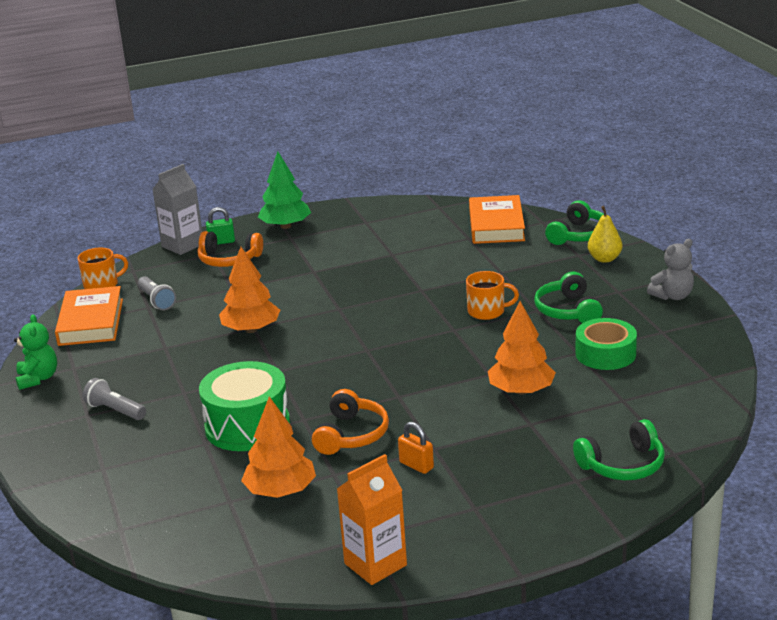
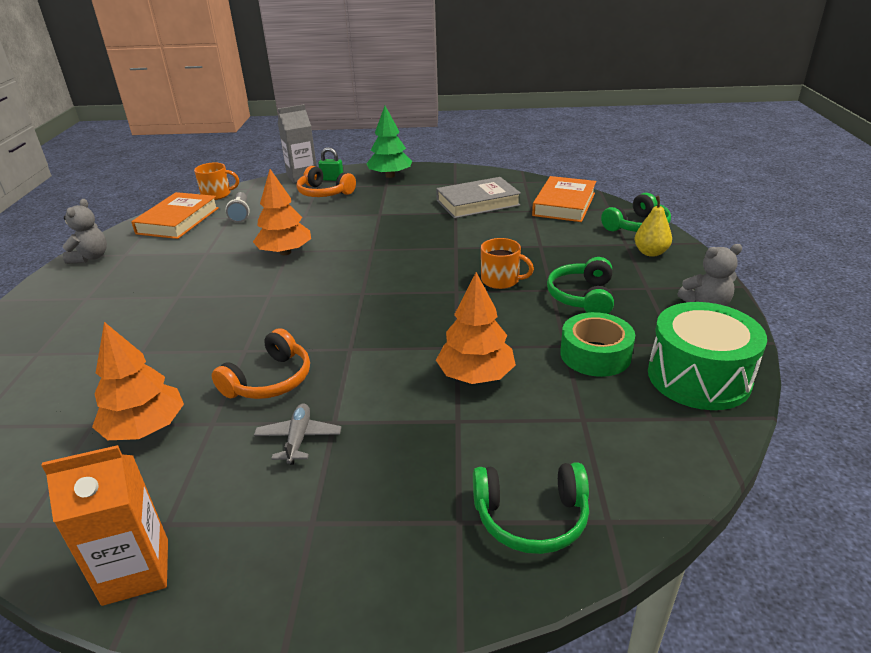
camera: 20 degrees right, 5 degrees up
green teddy bear [14,314,57,390] -> grey teddy bear [62,199,107,264]
grey flashlight [83,378,146,420] -> none
green drum [199,361,290,451] -> green drum moved to [648,302,767,410]
orange padlock [398,422,434,474] -> grey plane [254,403,341,465]
none -> grey book [436,177,521,219]

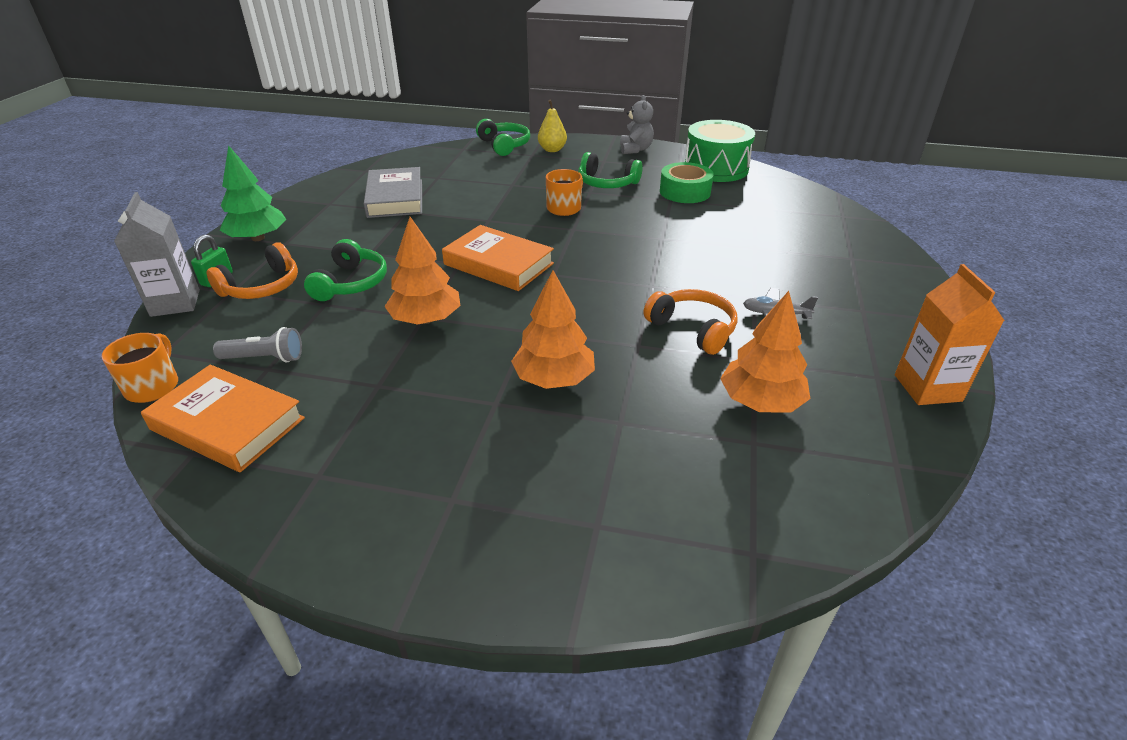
camera: 80 degrees left, 5 degrees up
grey teddy bear [62,199,107,264] -> none
orange tree [436,272,516,384] -> orange tree moved to [511,270,595,389]
green headphones [473,462,589,554] -> green headphones moved to [304,239,387,301]
orange book [532,176,596,222] -> orange book moved to [442,225,554,291]

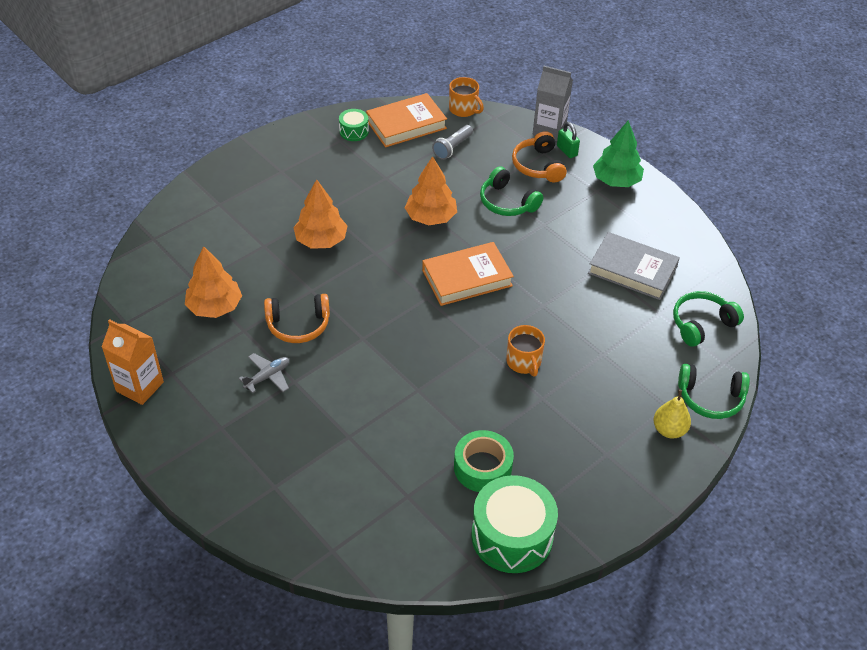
camera: 125 degrees right, 10 degrees up
green headphones [578,152,643,188] -> green headphones moved to [673,291,744,347]
grey teddy bear [620,95,654,154] -> none
none -> green drum [339,109,369,141]

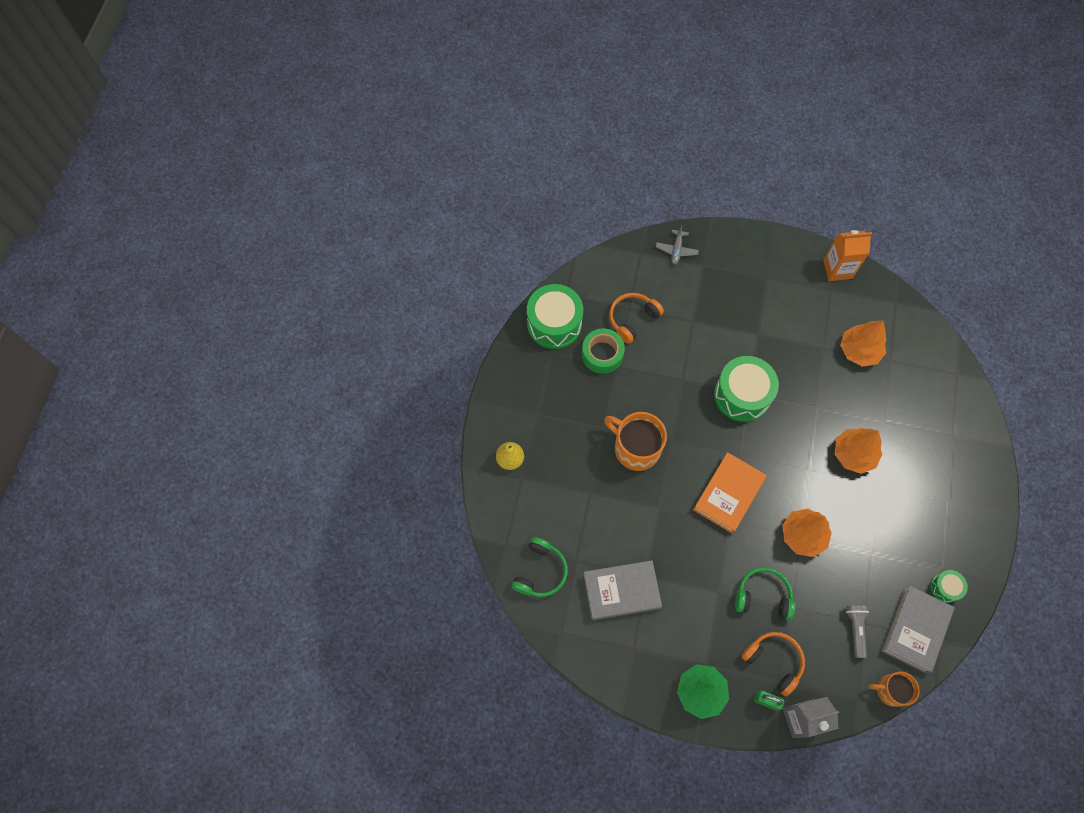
camera: 145 degrees right, 20 degrees up
grey plane [239,353,289,393] -> grey plane moved to [656,225,699,265]
orange headphones [264,294,330,343] -> orange headphones moved to [609,293,664,344]
orange book [366,93,447,147] -> grey book [881,586,955,674]
orange mug [506,325,545,377] -> orange mug [604,412,667,471], size x1.64
green headphones [678,364,750,419] -> none
none -> green drum [714,356,779,422]

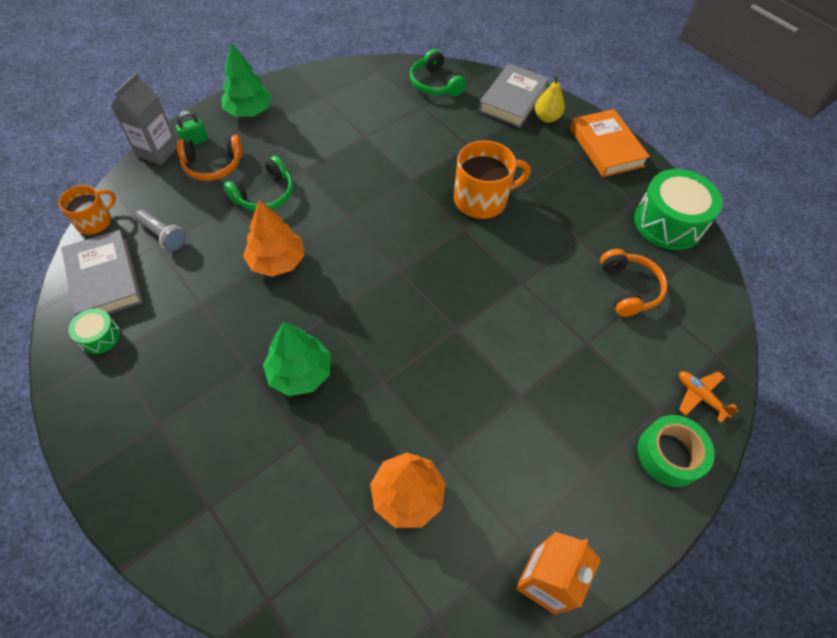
camera: 125 degrees right, 10 degrees down
green tape [582,328,625,374] -> green tape moved to [638,415,715,487]
grey book [583,560,662,620] -> grey book moved to [479,63,549,128]
grey plane [656,225,699,265] -> orange plane [679,371,739,423]
orange book [693,452,767,534] -> orange book moved to [570,109,650,177]
green drum [714,356,779,422] -> none
orange tree [835,428,882,474] -> green tree [263,322,331,396]

